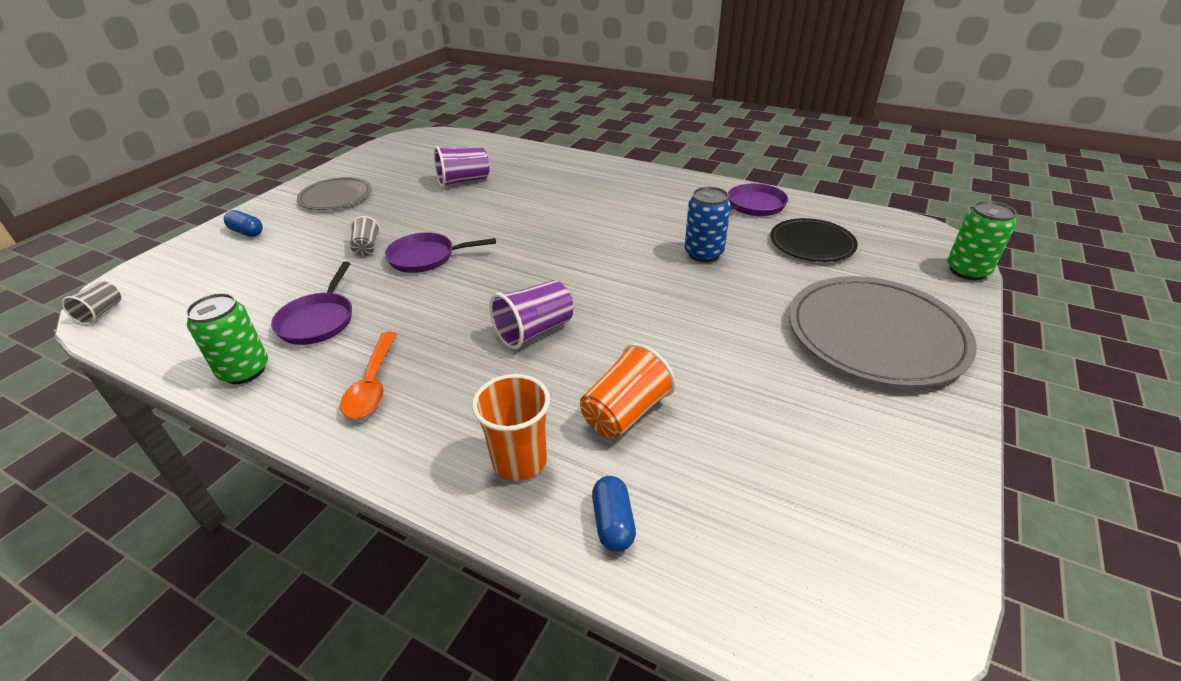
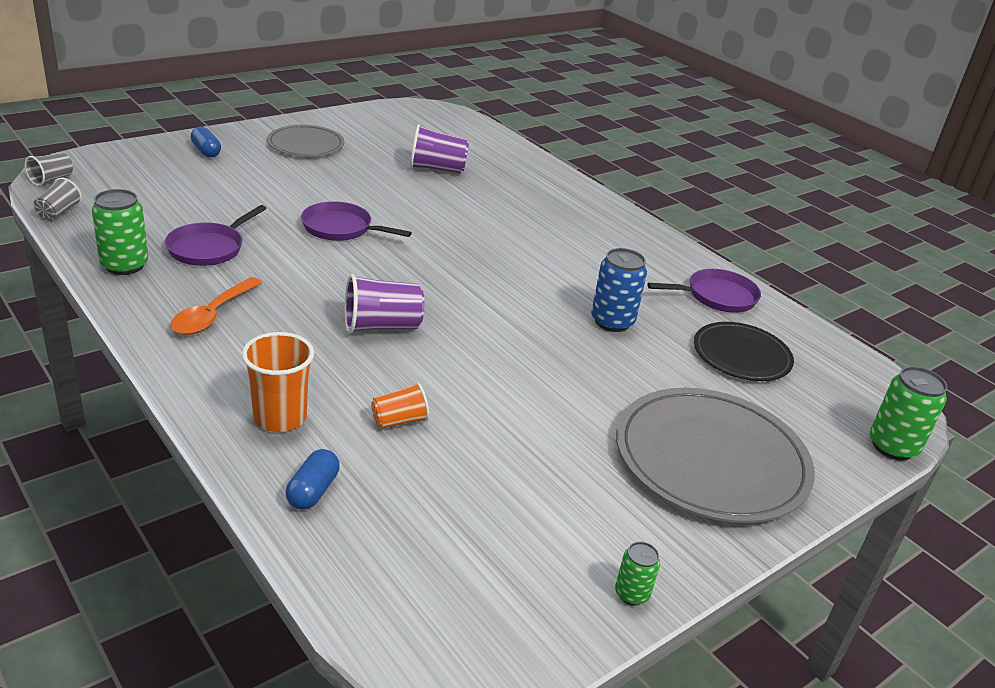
camera: 20 degrees right, 5 degrees down
grey cup [350,216,380,256] -> grey cup moved to [33,178,82,220]
orange cup [580,343,676,439] -> orange cup [371,382,429,429], size x0.61
none -> green can [615,542,660,605]

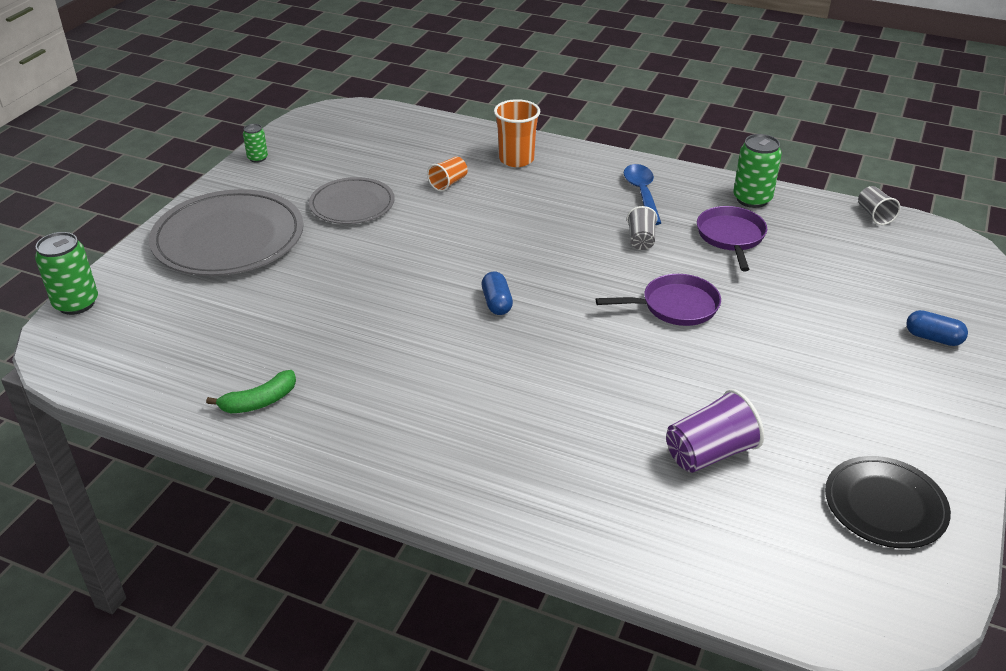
camera: 155 degrees right, 5 degrees up
grey cup [25,153,73,186] -> grey cup moved to [627,206,658,250]
orange spoon [170,277,262,335] -> blue spoon [624,164,661,225]
grey plate [267,125,344,157] -> grey plate moved to [309,177,395,224]
blue capsule [286,449,340,510] -> blue capsule moved to [482,271,513,315]
purple cup [345,274,424,333] -> none
blue can [591,248,647,332] -> none
purple pan [647,269,761,313] -> green banana [206,370,296,413]
black plate [694,322,794,381] -> black plate moved to [825,456,951,549]

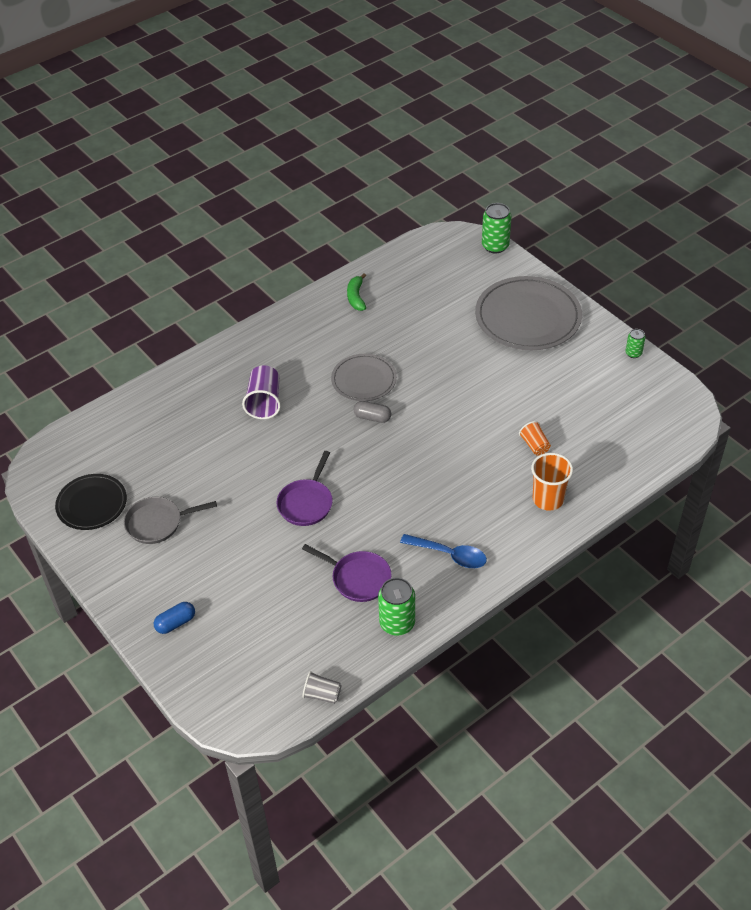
camera: 120 degrees right, 10 degrees up
grey plate [309,177,395,224] -> grey plate moved to [331,354,397,401]
blue capsule [482,271,513,315] -> grey capsule [353,401,391,423]
grey cup [627,206,658,250] -> none
purple cup [666,389,764,473] -> purple cup moved to [242,365,281,419]
none -> grey pan [124,497,217,544]

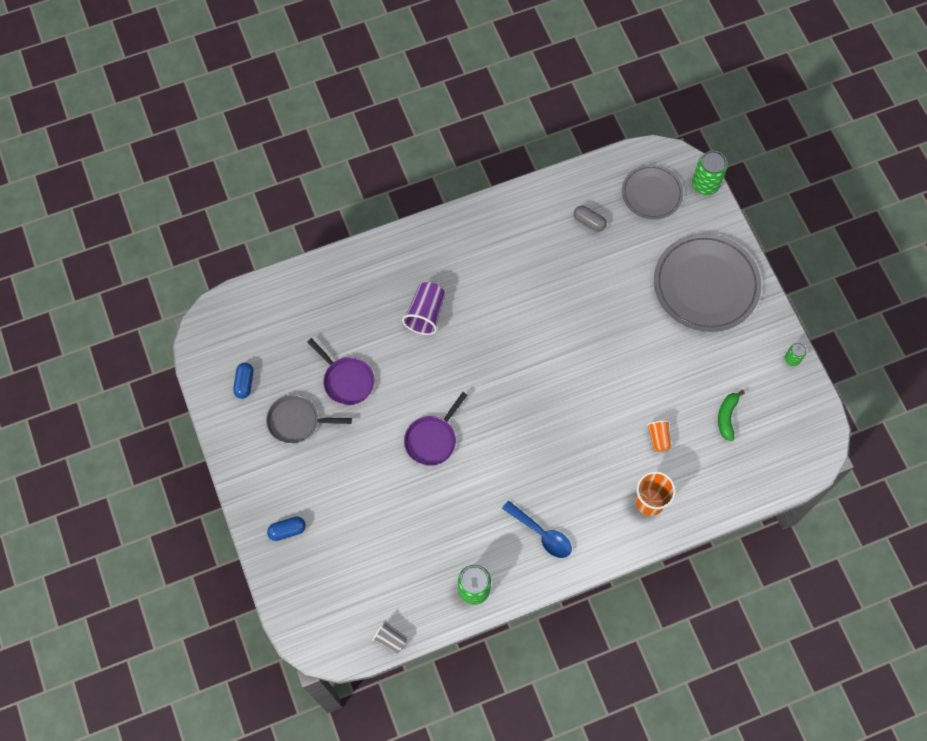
camera: 15 degrees right, 20 degrees up
black plate [55,474,127,530] -> blue capsule [233,362,253,399]
purple pan [302,544,392,602] -> purple pan moved to [307,338,374,405]
grey plate [331,354,397,401] -> grey plate moved to [622,164,683,220]
green banana [347,273,366,311] -> green banana moved to [718,390,745,441]
grey capsule [353,401,391,423] -> grey capsule moved to [574,206,607,232]

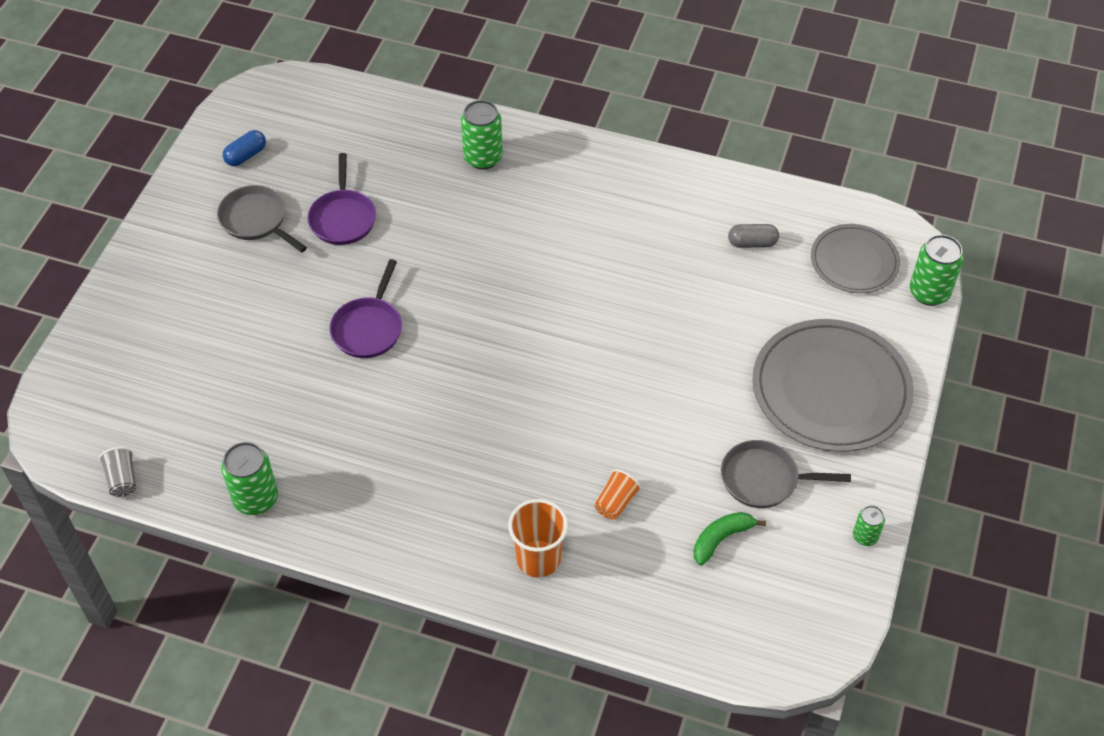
camera: 40 degrees right, 15 degrees down
blue capsule [267,517,306,541] -> none
purple cup [402,282,446,335] -> none
purple pan [404,392,467,466] -> purple pan turned 60 degrees counterclockwise [330,259,402,358]
blue spoon [502,501,572,558] -> none
grey capsule [574,206,607,232] -> grey capsule turned 75 degrees counterclockwise [728,224,779,248]
none -> green can [461,100,503,170]
none -> grey pan [721,440,851,508]

